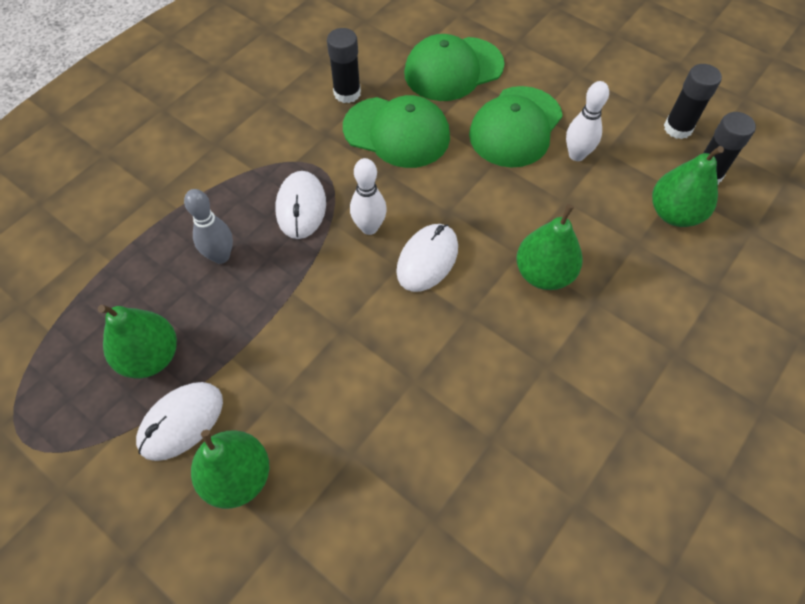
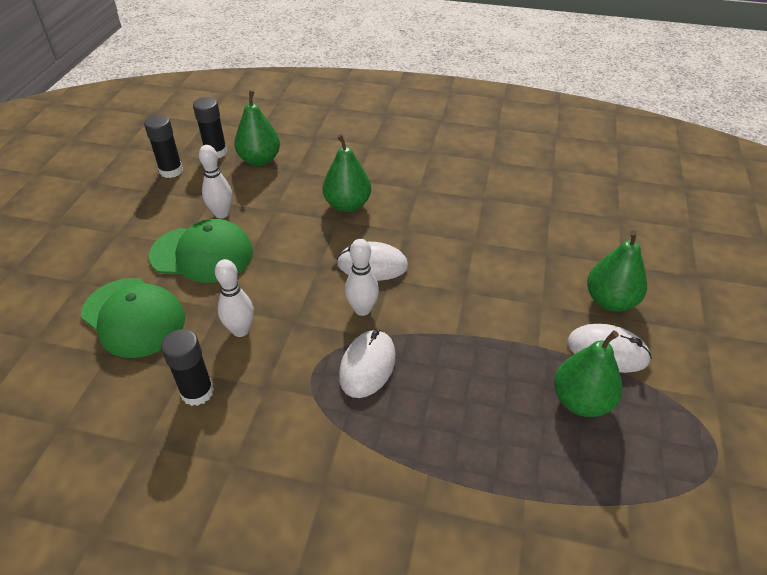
camera: 115 degrees left, 15 degrees down
grey bowling pin [184,189,233,264] -> none
white mouse [276,171,326,239] -> white mouse turned 45 degrees counterclockwise [339,330,396,398]
green cap [343,95,450,168] -> white bowling pin [215,259,254,337]

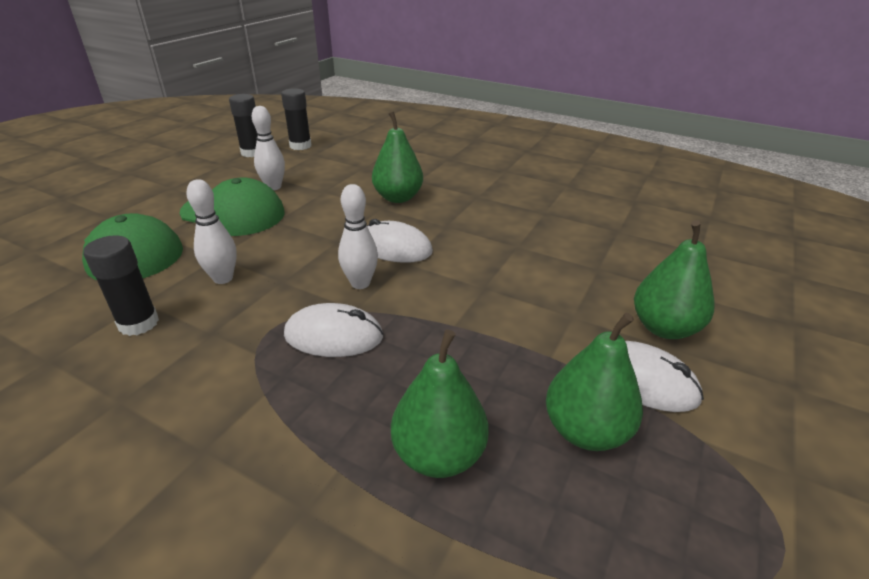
camera: 15 degrees right, 10 degrees down
green pear [234,90,280,166] -> green pear moved to [391,330,489,478]
white mouse [339,330,396,398] -> white mouse turned 60 degrees clockwise [284,303,383,357]

